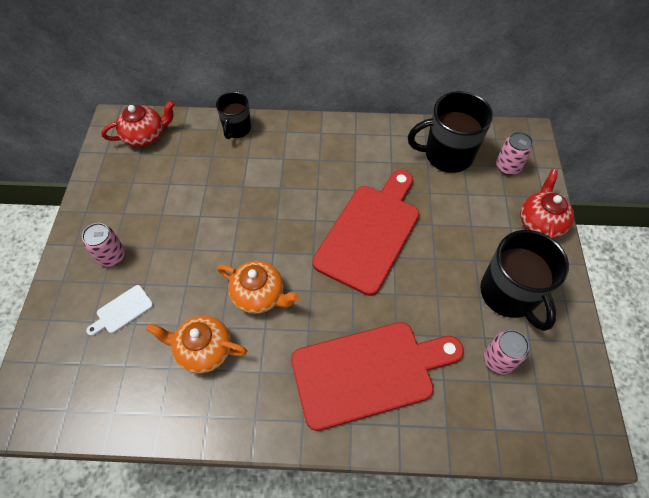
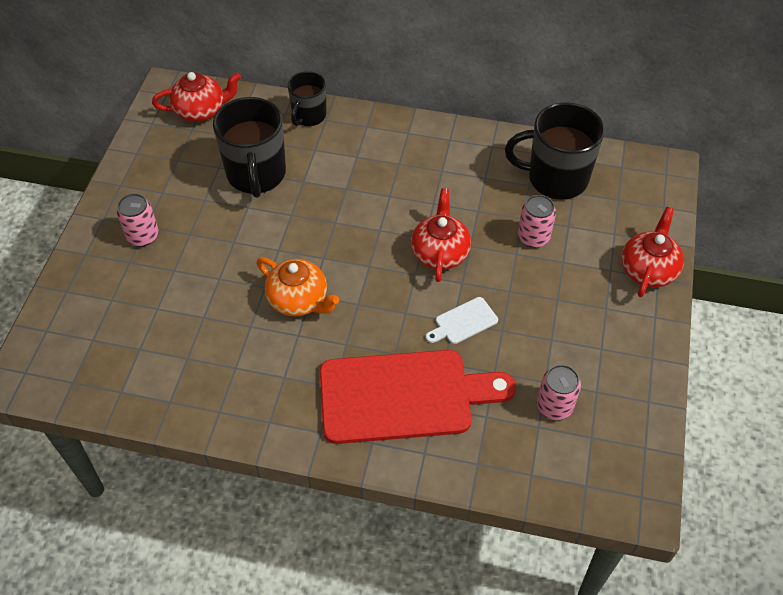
camera: 10 degrees right, 5 degrees down
white cutting board [86,285,153,336] -> white cutting board moved to [426,297,498,344]
orange teapot [146,315,247,374] -> none
red cutting board [312,170,419,296] -> red teapot [411,188,471,282]
black mug [480,230,569,331] -> black mug moved to [213,97,286,198]
pink can [496,132,533,175] -> pink can moved to [518,195,556,248]

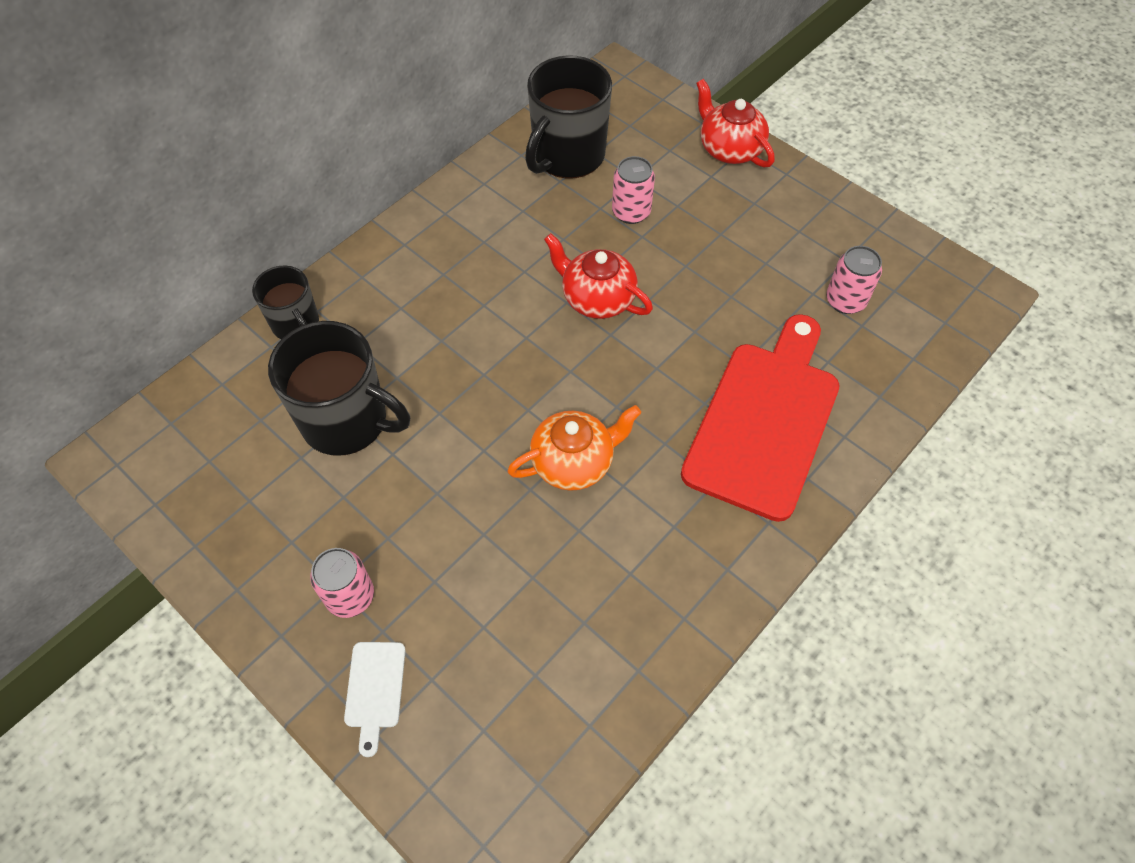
camera: 60 degrees left, 5 degrees up
red teapot [152,72,241,122] -> none
white cutting board [426,297,498,344] -> white cutting board moved to [344,642,406,757]

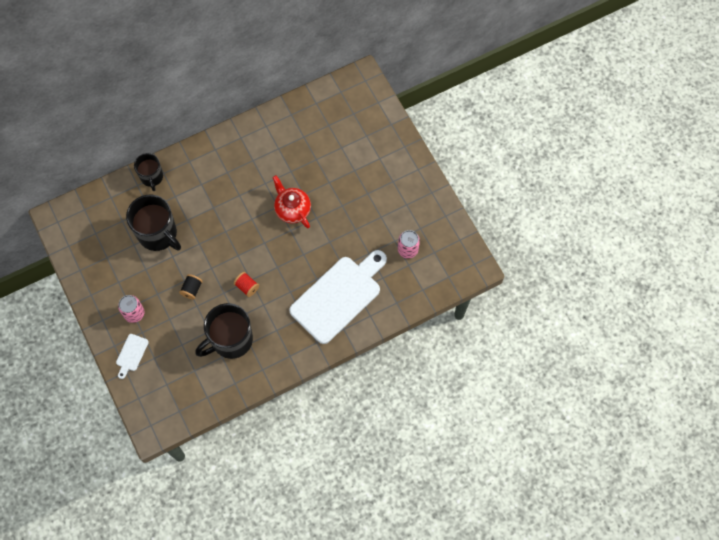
camera: 20 degrees right, 10 degrees up
orange teapot [507,405,641,491] -> red spool [234,272,259,297]
black mug [525,55,612,179] -> black mug moved to [195,303,253,359]
pink can [612,156,655,224] -> none
red cutting board [681,314,839,522] -> white cutting board [289,250,387,344]
red teapot [696,79,775,168] -> none
none -> black spool [179,274,203,300]

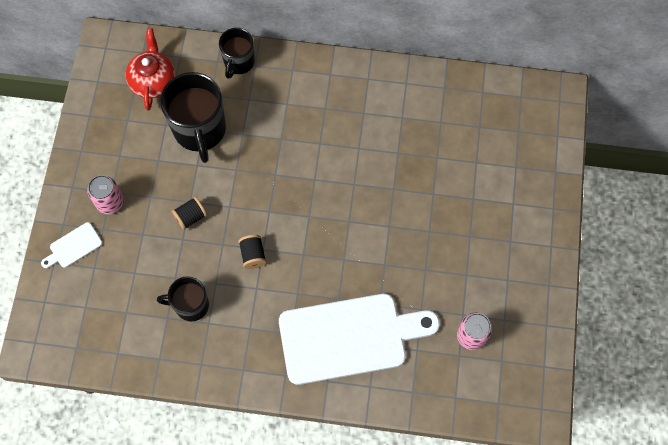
camera: 35 degrees right, 0 degrees up
black mug [195,303,253,359] -> black mug [157,276,209,321], size x0.59
red spool [234,272,259,297] -> black spool [238,235,266,269]
red teapot [272,175,311,228] -> red teapot moved to [125,28,175,110]

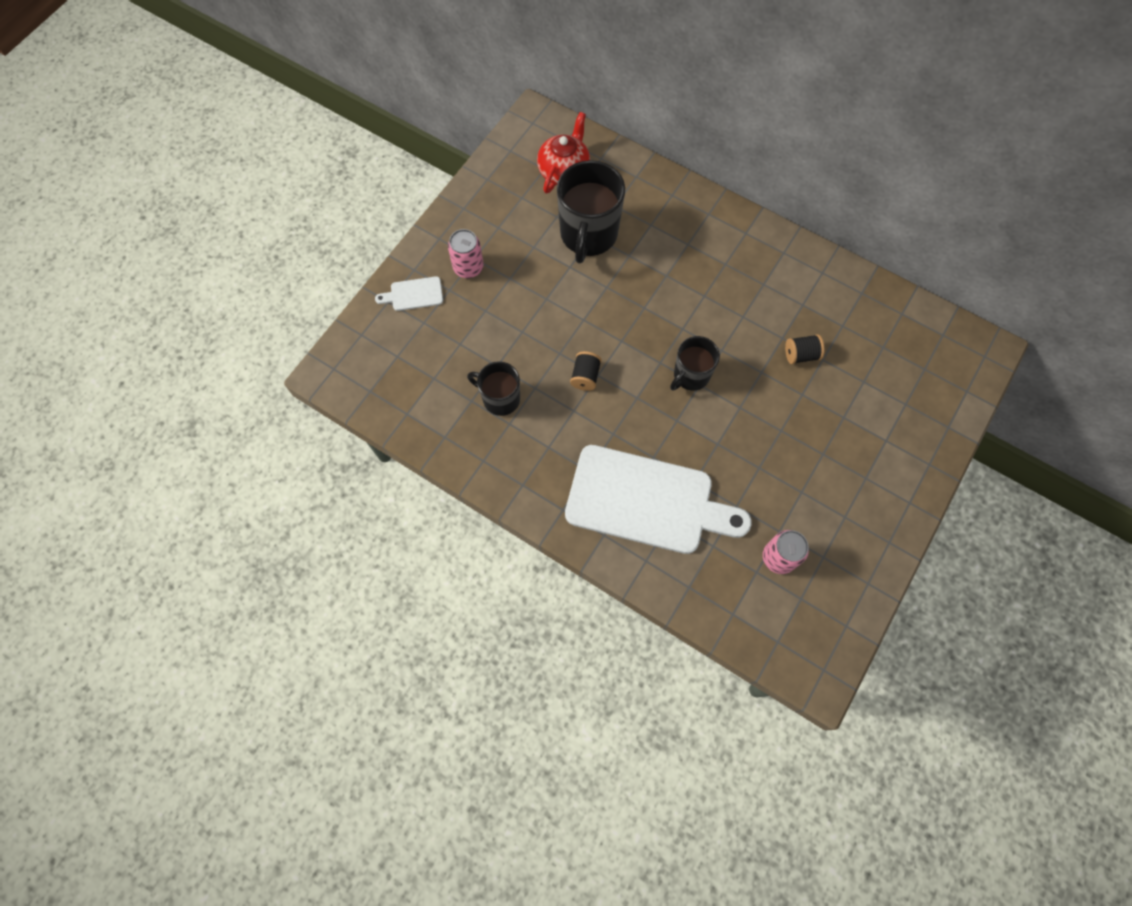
camera: 25 degrees right, 0 degrees up
black spool [172,197,207,230] -> black spool moved to [785,334,825,364]
black mug [219,28,255,79] -> black mug moved to [670,336,720,390]

